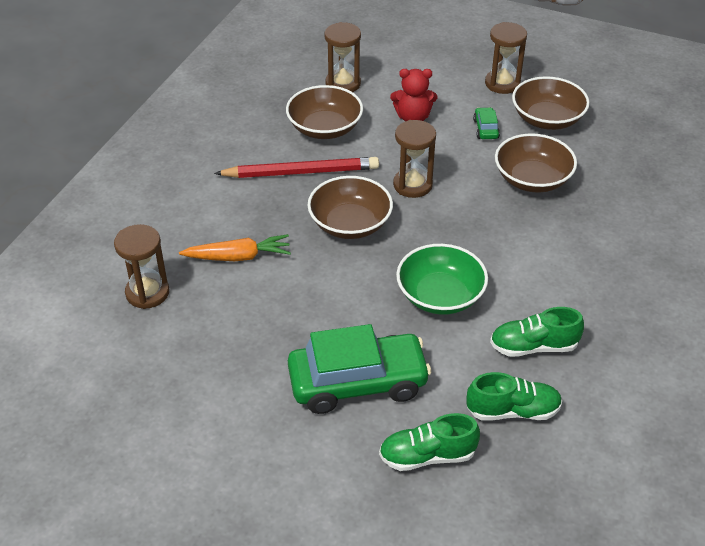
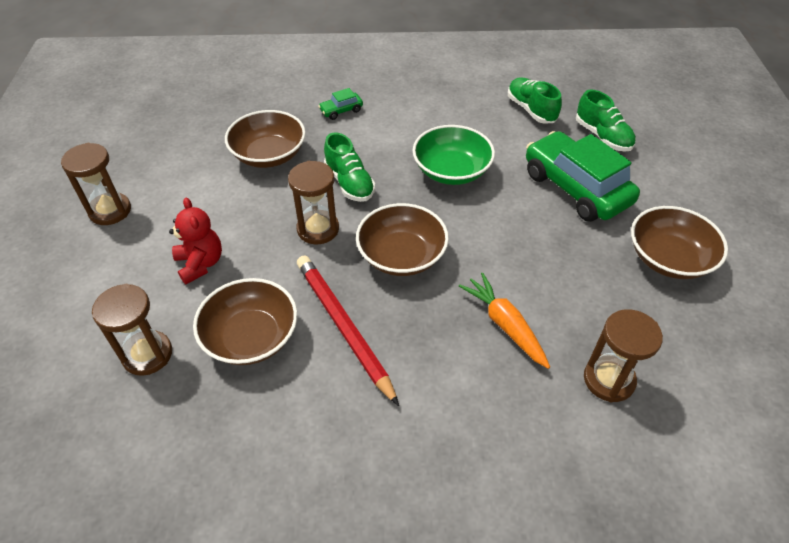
camera: 115 degrees left, 5 degrees up
green car [473,107,500,139] -> green car moved to [318,88,363,120]
green shoe [490,307,584,357] -> green shoe moved to [324,132,375,202]
brown bowl [512,76,590,130] -> brown bowl moved to [631,206,728,279]

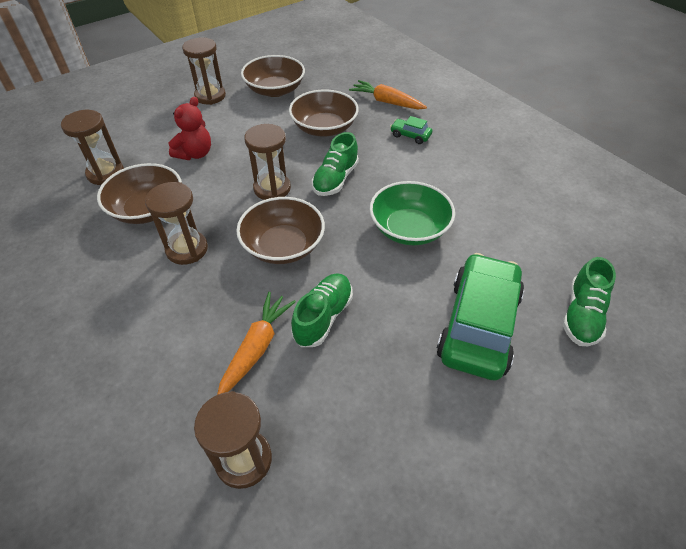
camera: 55 degrees right, 0 degrees up
red pencil [297,255,399,406] -> brown hourglass [145,182,208,265]
green shoe [508,77,562,124] -> green shoe moved to [291,273,353,347]
brown bowl [631,206,728,279] -> brown bowl moved to [241,55,305,97]
none -> orange carrot [349,80,427,109]

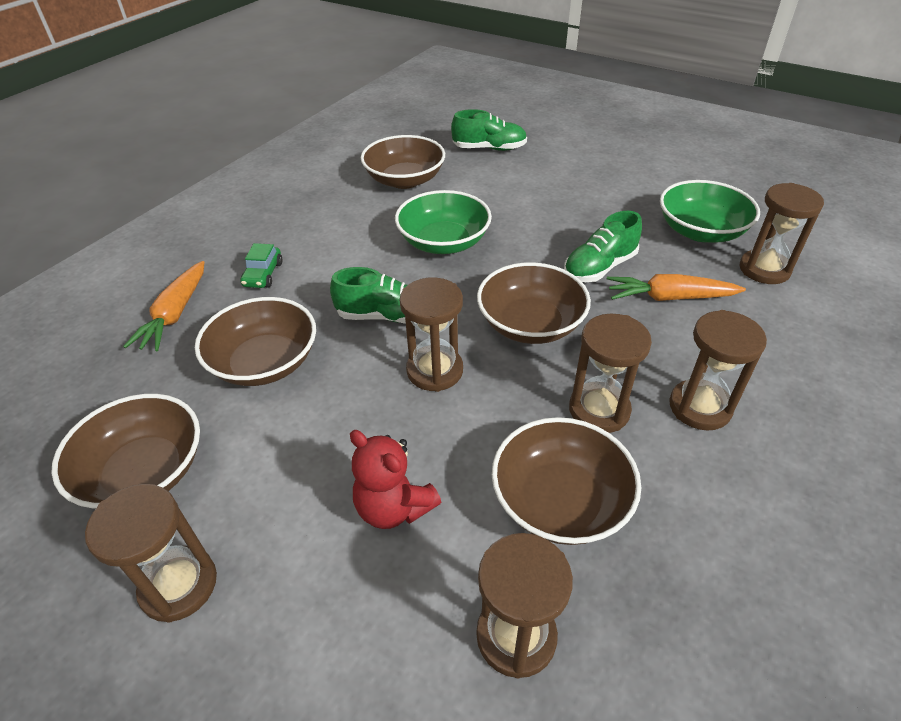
camera: 110 degrees left, 5 degrees down
red teddy bear [168,97,211,160] -> red teddy bear turned 150 degrees counterclockwise [350,430,441,529]
green shoe [291,273,353,347] -> green shoe turned 45 degrees counterclockwise [564,211,642,282]
green car [437,253,524,380] -> none
none -> brown bowl [361,135,445,189]
none -> green bowl [660,180,760,243]
none -> brown hourglass [669,310,767,431]

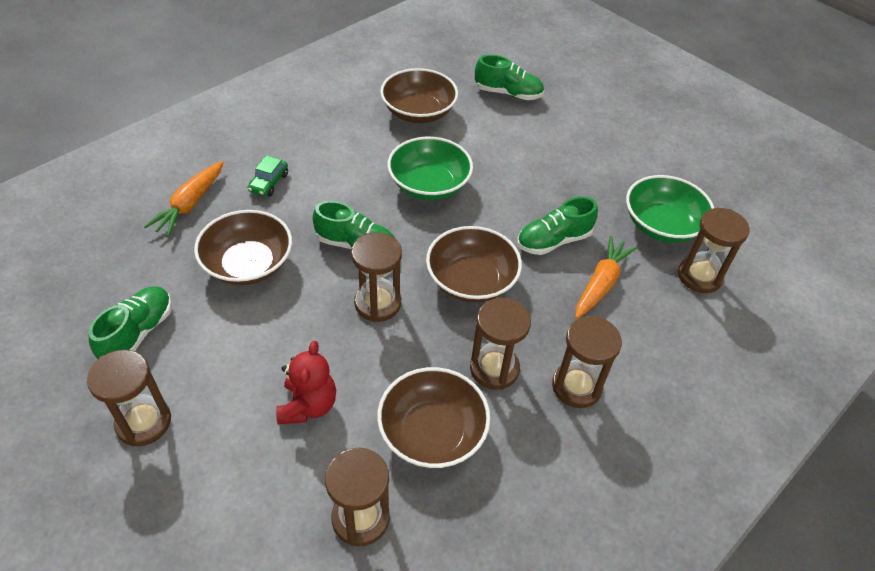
camera: 10 degrees right, 5 degrees up
brown bowl [51,394,200,509] -> green shoe [89,286,172,359]
red teddy bear [350,430,441,529] -> red teddy bear turned 135 degrees counterclockwise [276,341,336,424]
orange carrot [607,274,746,301] -> orange carrot turned 105 degrees clockwise [575,236,637,319]

